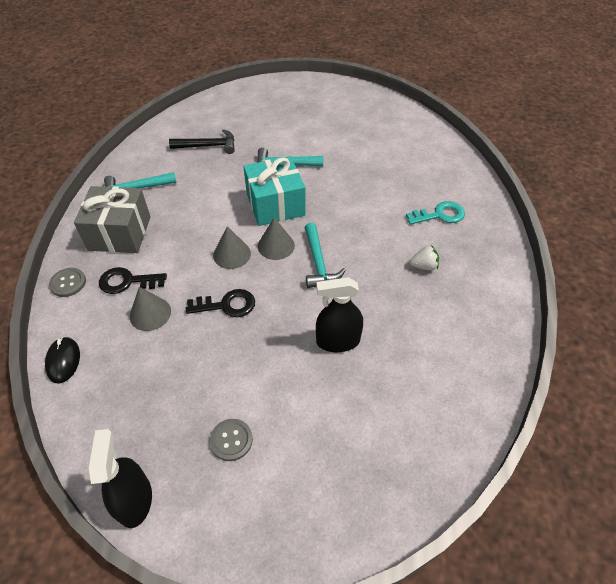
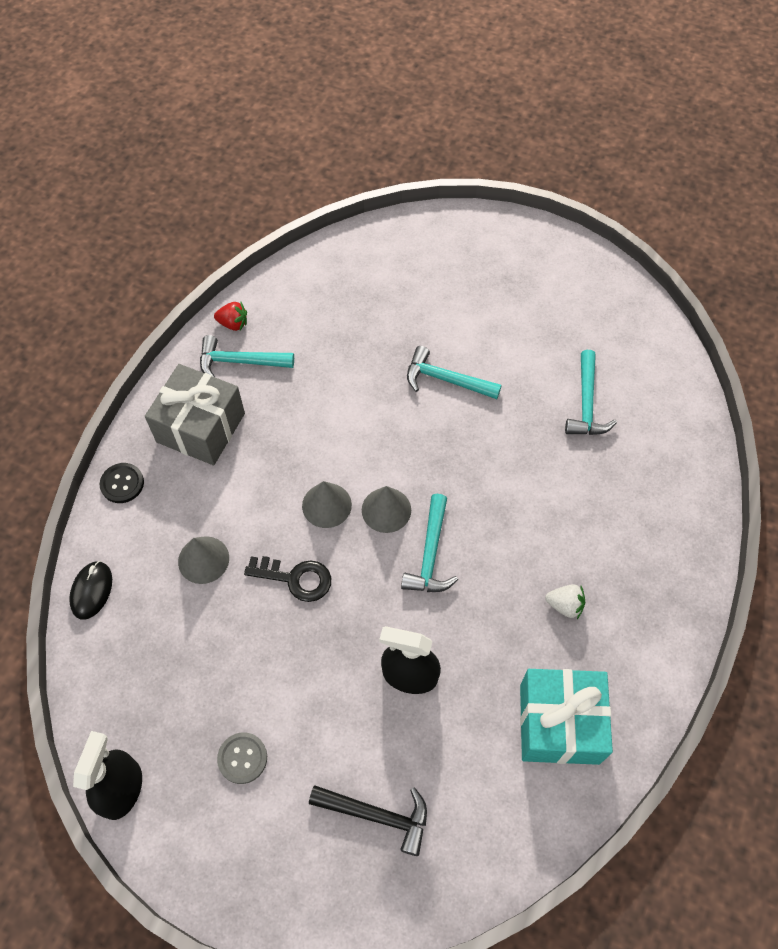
camera: 20 degrees right, 10 degrees up
grey button [49,268,86,297] -> black button [100,463,144,503]
black key [99,267,167,294] -> none
black hammer [169,129,235,154] -> black hammer moved to [309,785,427,856]
turquoise gift [243,156,306,226] -> turquoise gift moved to [520,669,613,765]
turquoise key [406,201,465,225] -> none
none -> red strawberry [214,302,247,331]
none -> turquoise hammer [565,350,617,435]

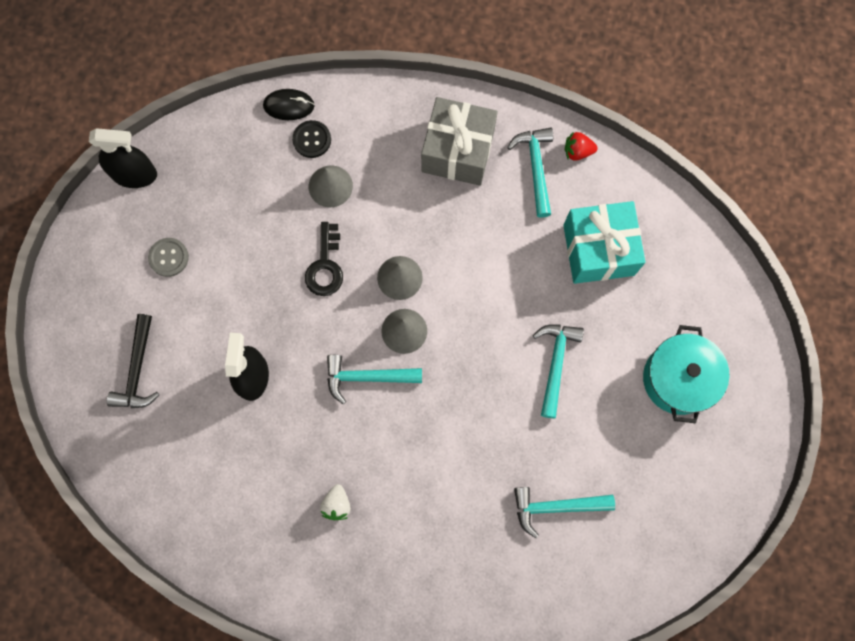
camera: 80 degrees right, 15 degrees up
black button [100,463,144,503] -> black button moved to [292,120,331,158]
red strawberry [214,302,247,331] -> red strawberry turned 90 degrees clockwise [565,131,598,161]
turquoise gift [520,669,613,765] -> turquoise gift moved to [563,201,645,284]
none -> turquoise pot [643,325,729,423]

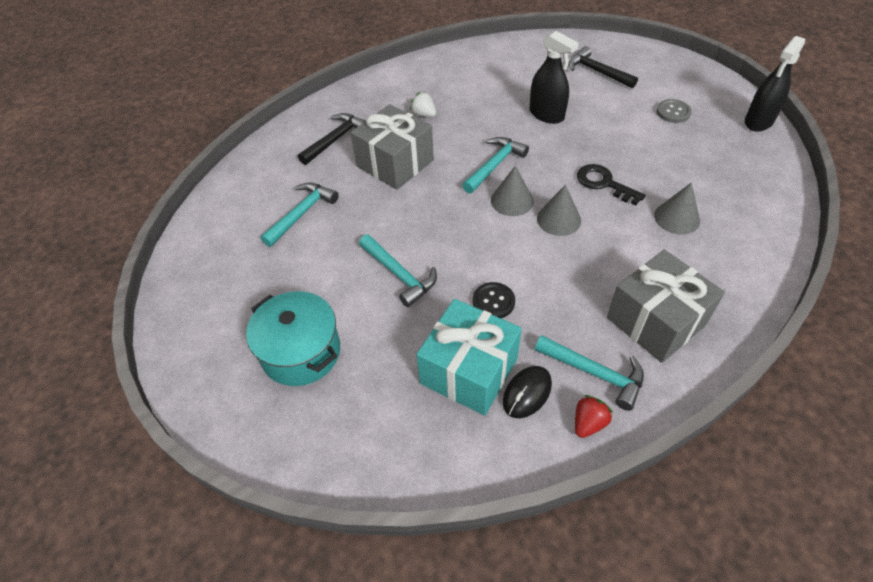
camera: 130 degrees right, 25 degrees down
black mouse [263,89,315,120] -> black mouse moved to [503,366,552,418]
black button [292,120,331,158] -> black button moved to [473,282,515,318]
none -> black hammer [298,113,366,165]
none -> grey gift [351,104,434,190]

